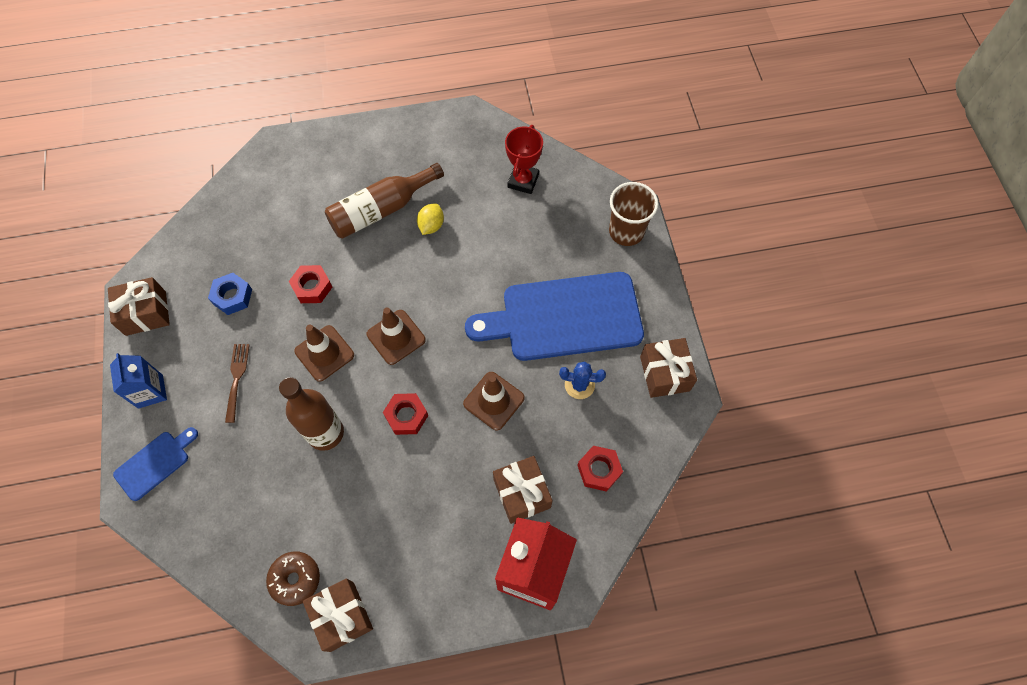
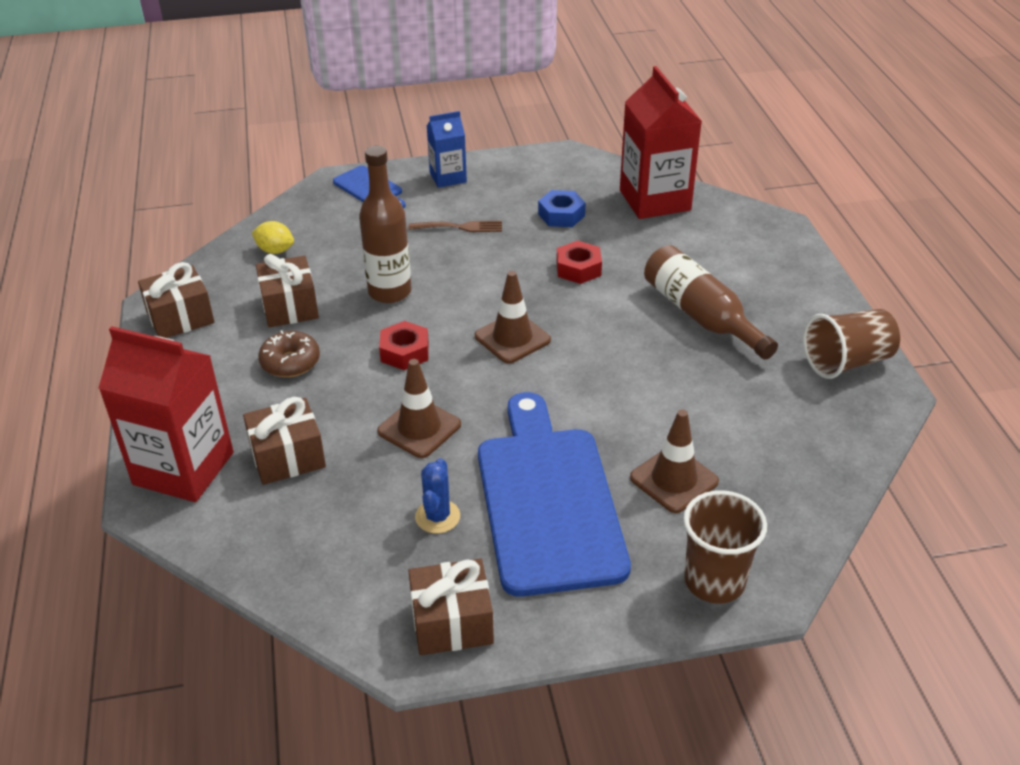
camera: 90 degrees right, 25 degrees down
brown gift [108,277,170,336] -> brown gift moved to [256,254,319,327]
brown donut [266,551,320,606] -> brown donut moved to [258,330,320,377]
brown traffic cone [294,325,354,382] -> brown traffic cone moved to [630,409,719,513]
yellow lemon [417,203,444,235] -> yellow lemon moved to [252,221,294,254]
red trophy [505,125,543,194] -> none
red nut [577,446,623,492] -> none
none -> red carton [620,66,702,219]
none -> brown cup [803,309,900,379]

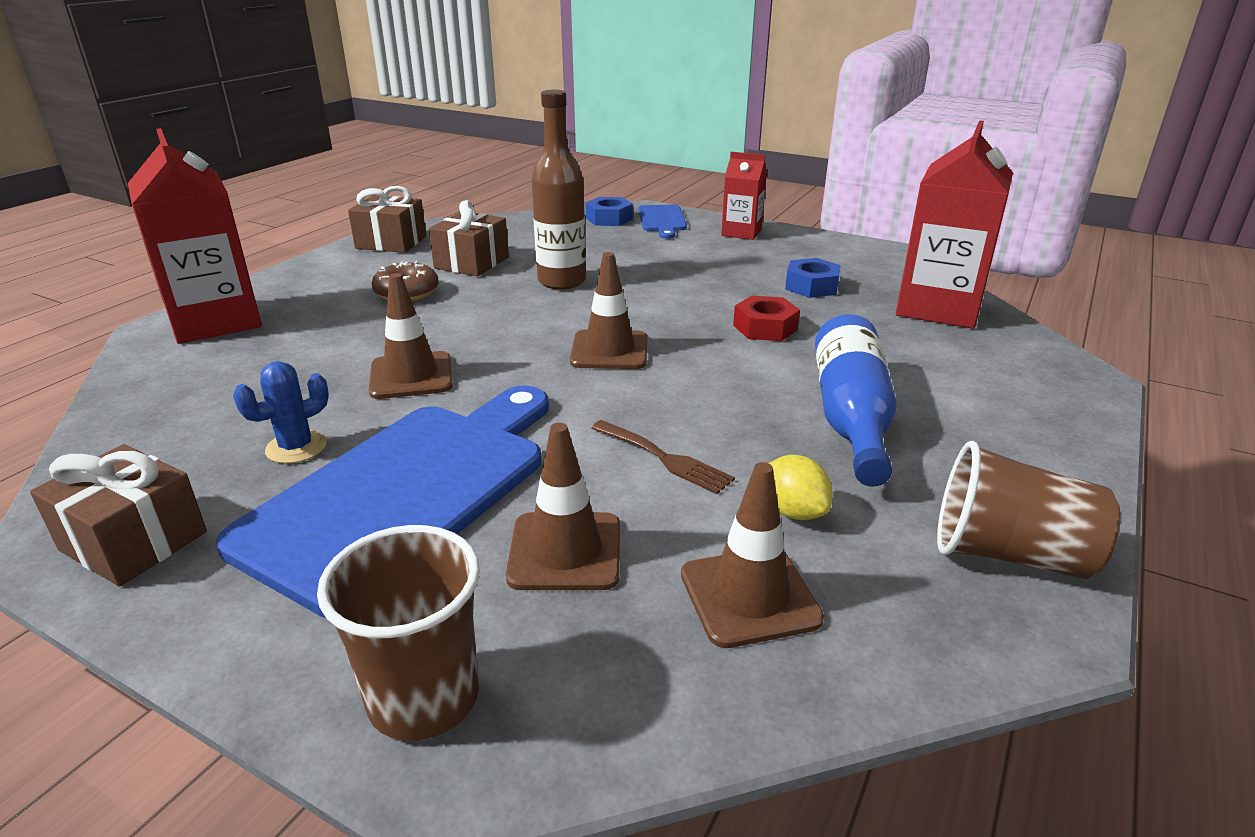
camera: 40 degrees right, 10 degrees down
brown gift [243,397,326,485] -> none
yellow lemon [252,221,294,254] -> yellow lemon moved to [769,455,833,520]
red nut [379,321,429,370] -> none
brown fork [409,221,502,232] -> brown fork moved to [591,420,735,494]
blue carton [427,111,467,188] -> red carton [721,152,767,240]
brown bottle [644,245,778,360] -> blue bottle [815,314,897,487]
none -> blue nut [585,197,633,226]
none -> brown traffic cone [681,462,824,648]

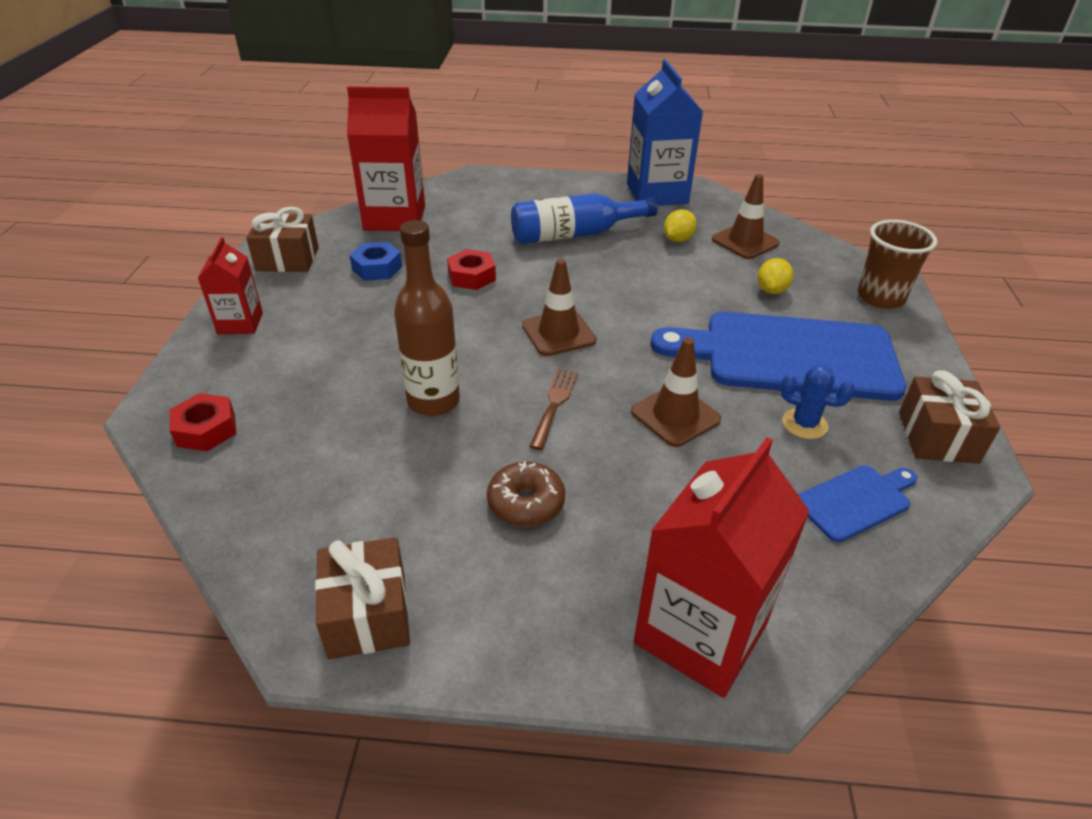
camera: 115 degrees left, 10 degrees up
brown gift [429,200,509,276] -> brown gift moved to [246,207,319,272]
brown traffic cone [506,423,620,590] -> yellow lemon [758,258,793,294]
blue nut [585,197,633,226] -> red nut [170,393,236,451]
brown fork [591,420,735,494] -> brown fork moved to [529,369,578,450]
blue cutting board [638,205,687,239] -> blue cutting board moved to [798,465,917,542]
brown cup [937,441,1120,579] -> blue carton [627,60,703,206]

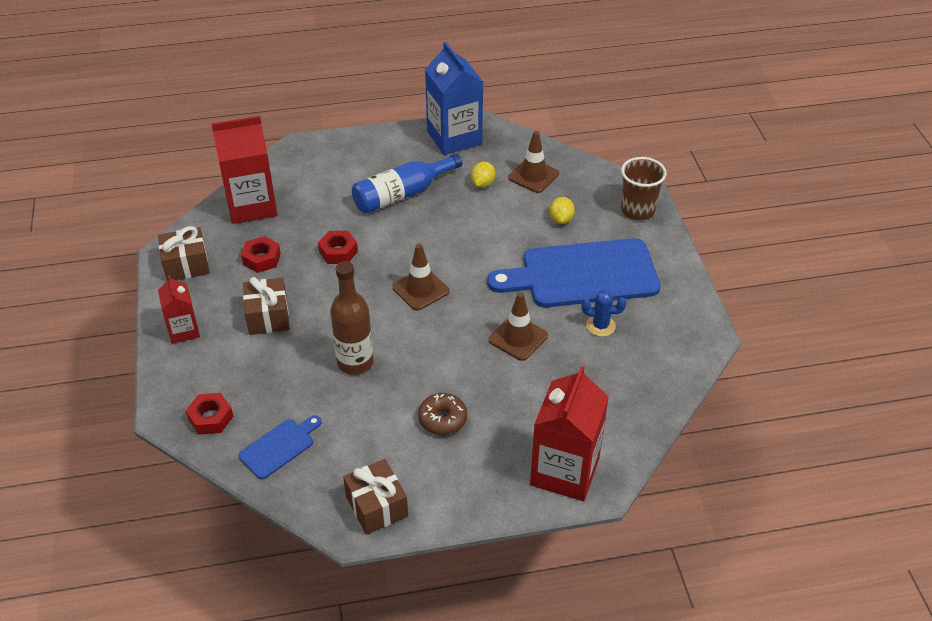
camera: 15 degrees left, 5 degrees up
blue nut [350,242,402,281] -> red nut [241,236,281,273]
brown fork [529,369,578,450] -> none
blue cutting board [798,465,917,542] -> blue cutting board moved to [238,415,322,479]
brown gift [899,370,1000,464] -> brown gift moved to [243,277,289,335]

